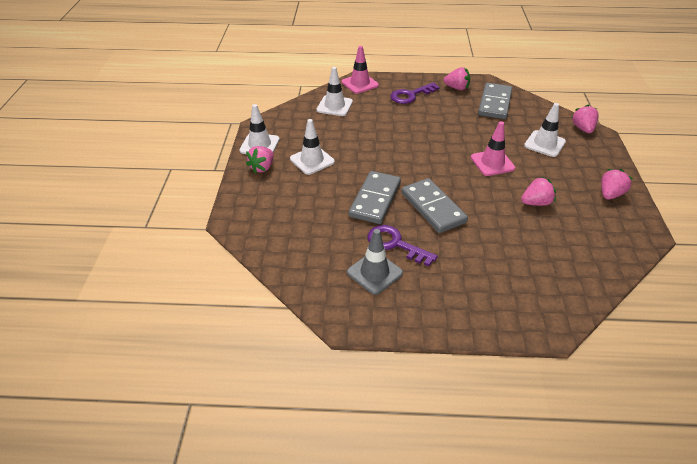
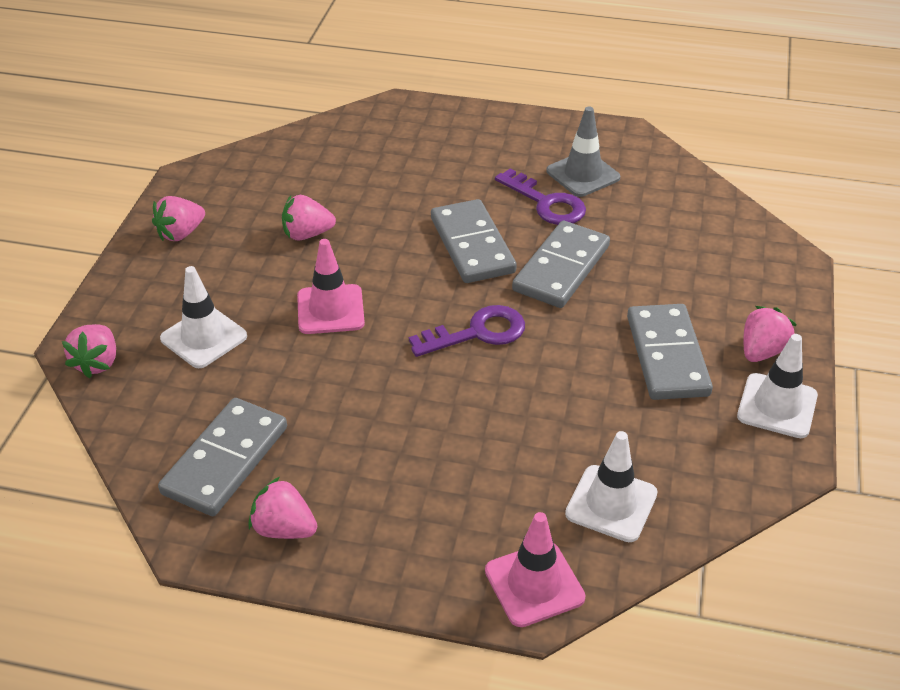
camera: 170 degrees left, 0 degrees up
white traffic cone [290,119,335,175] -> grey domino [627,304,713,400]
purple key [391,82,440,104] -> purple key moved to [409,305,525,357]

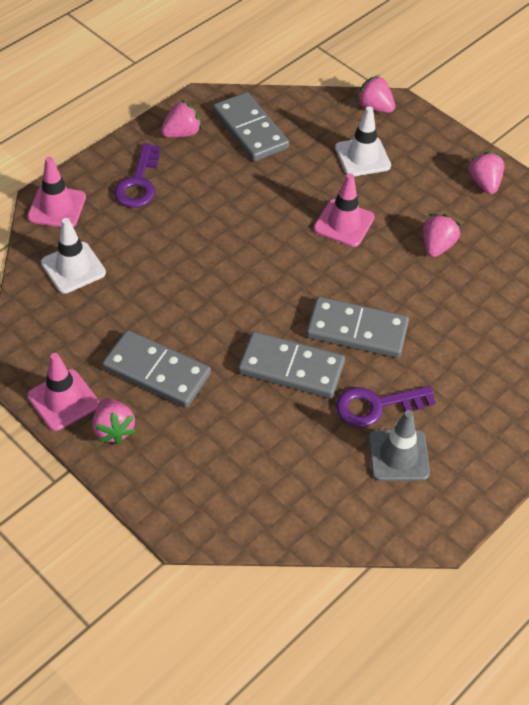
camera: 120 degrees right, 10 degrees up
purple key [409,305,525,357] -> purple key moved to [114,143,160,208]
grey domino [512,221,610,308] -> grey domino turned 45 degrees counterclockwise [238,331,345,398]
white traffic cone [737,334,818,438] -> pink traffic cone [27,353,99,431]

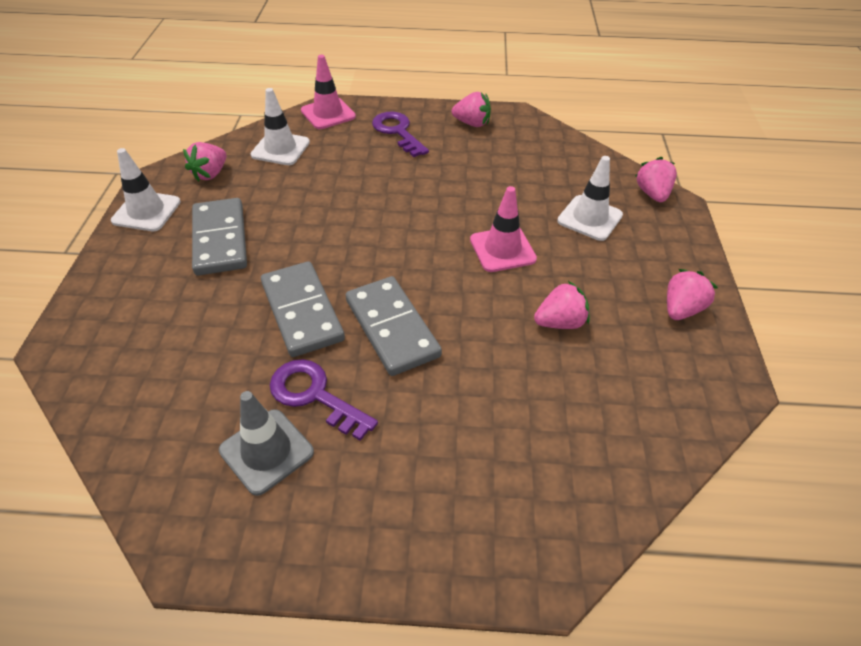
camera: 50 degrees right, 5 degrees down
pink traffic cone [27,353,99,431] -> white traffic cone [111,148,181,231]
pink strawberry [92,398,136,444] -> pink strawberry moved to [183,142,226,182]
purple key [114,143,160,208] -> purple key turned 90 degrees clockwise [372,112,429,157]
grey domino [213,92,289,161] -> none

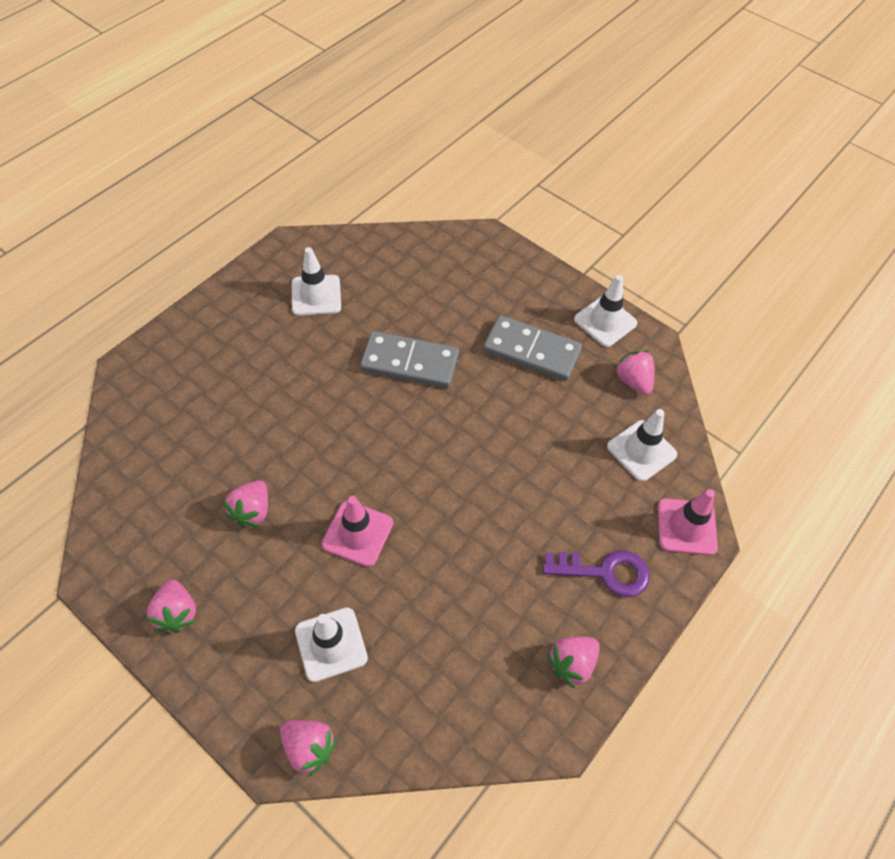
camera: 125 degrees right, 10 degrees up
grey traffic cone [219,391,314,496] -> white traffic cone [292,247,341,316]
purple key [270,359,378,441] -> none
grey domino [346,276,442,376] -> none

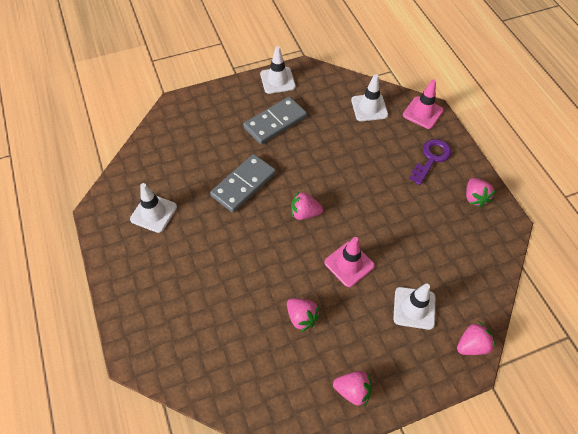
camera: 60 degrees left, 0 degrees up
pink strawberry [614,350,655,395] -> pink strawberry moved to [291,191,323,220]

